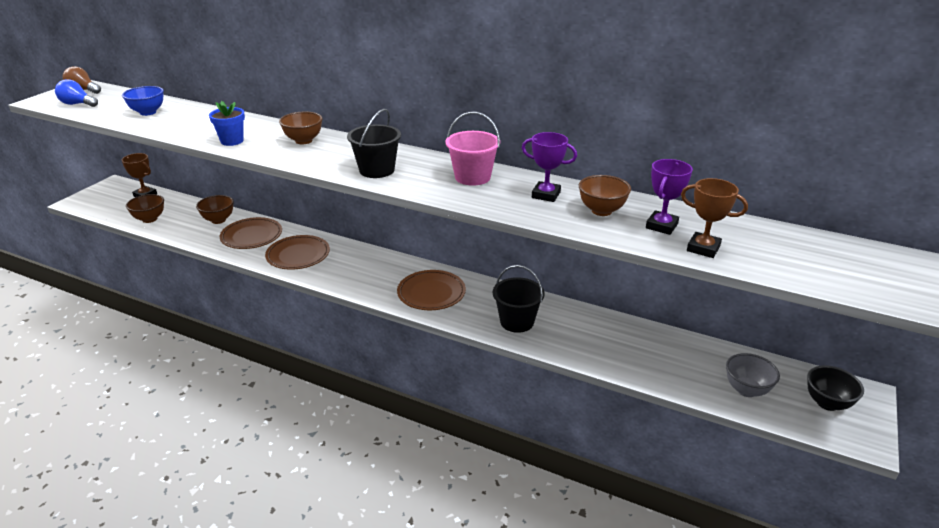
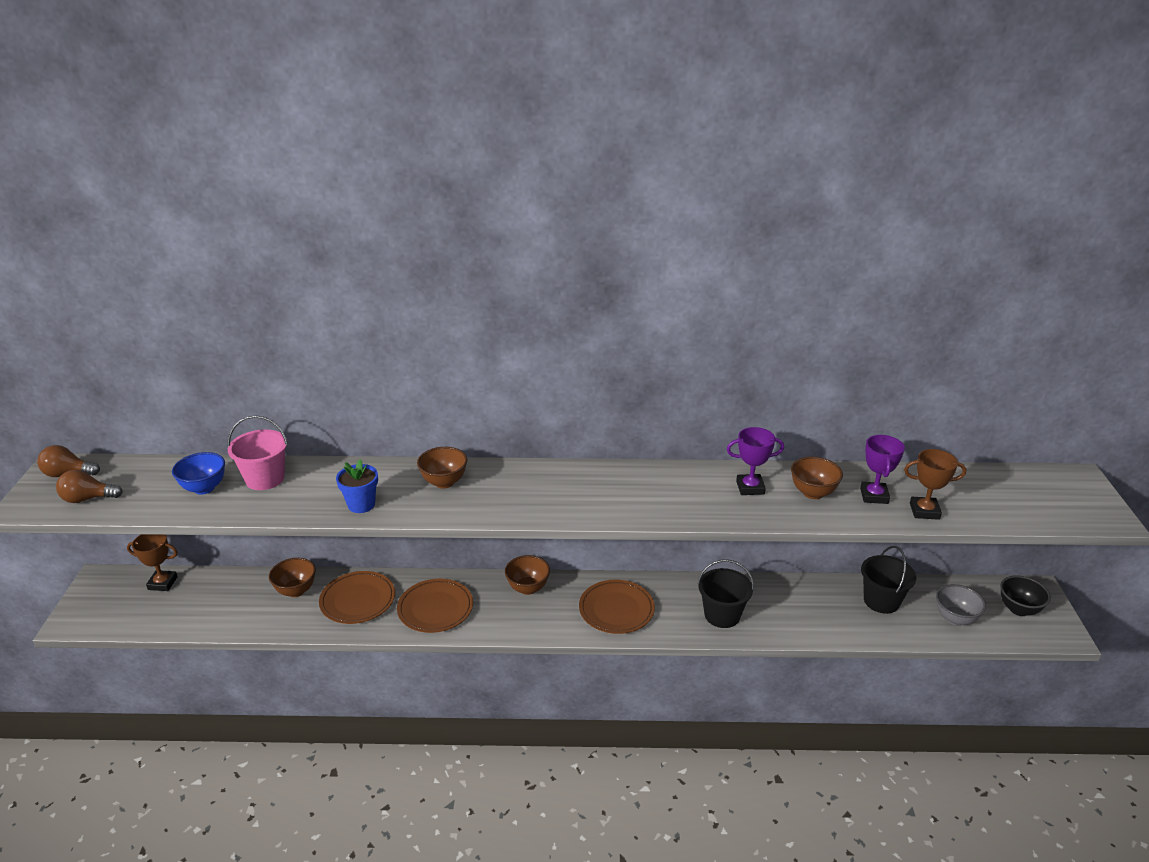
camera: 25 degrees left, 0 degrees up
blue light bulb [55,79,98,107] -> brown light bulb [56,470,123,503]
brown bowl [126,194,164,223] -> brown bowl moved to [505,555,550,595]
black bucket [347,109,401,178] -> black bucket moved to [861,546,916,614]
pink bucket [445,112,500,186] -> pink bucket moved to [228,416,288,490]

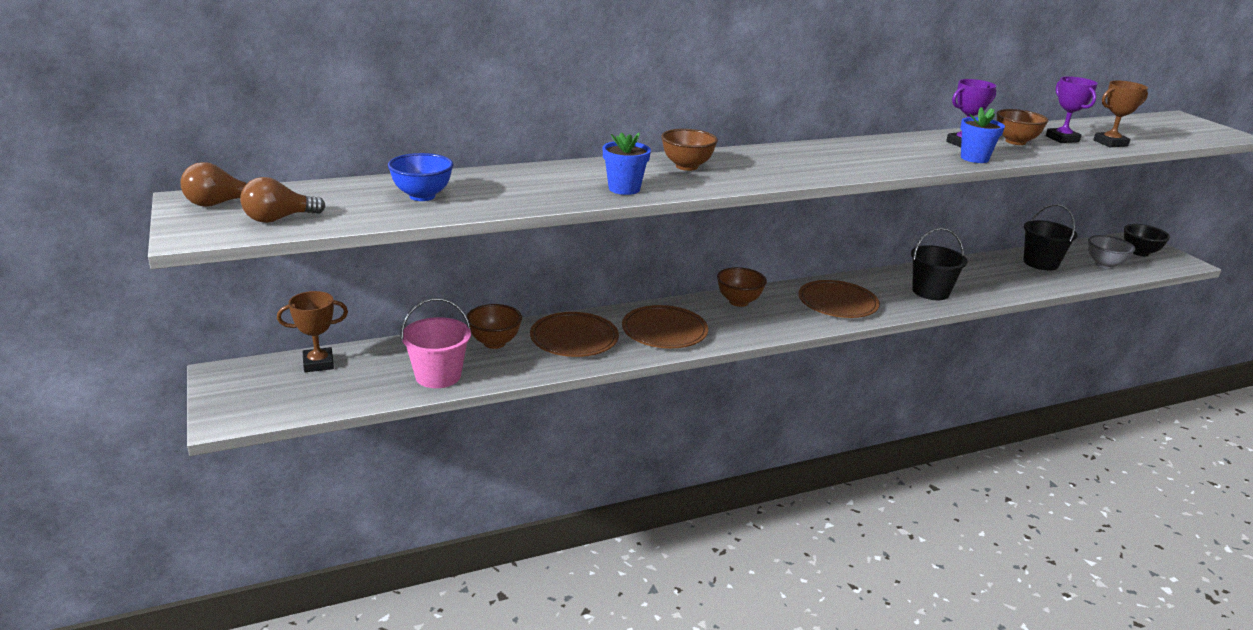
camera: 25 degrees left, 5 degrees down
pink bucket [228,416,288,490] -> pink bucket moved to [401,298,471,388]
none -> blue flower pot [961,107,1005,163]

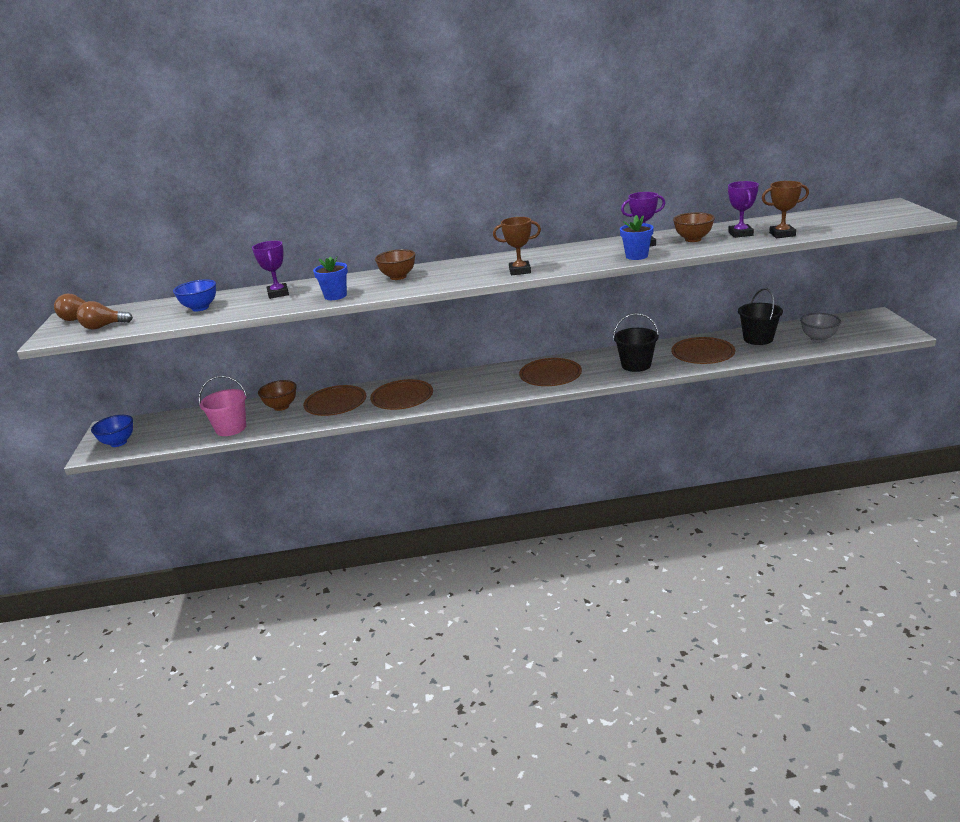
camera: 20 degrees right, 0 degrees up
brown trophy [277,291,348,372] -> brown trophy moved to [493,217,541,275]
brown bowl [717,267,767,307] -> none
black bowl [1124,224,1170,256] -> none
none -> blue bowl [91,415,133,447]
none -> purple trophy [252,241,289,299]
none -> brown plate [671,337,735,364]

